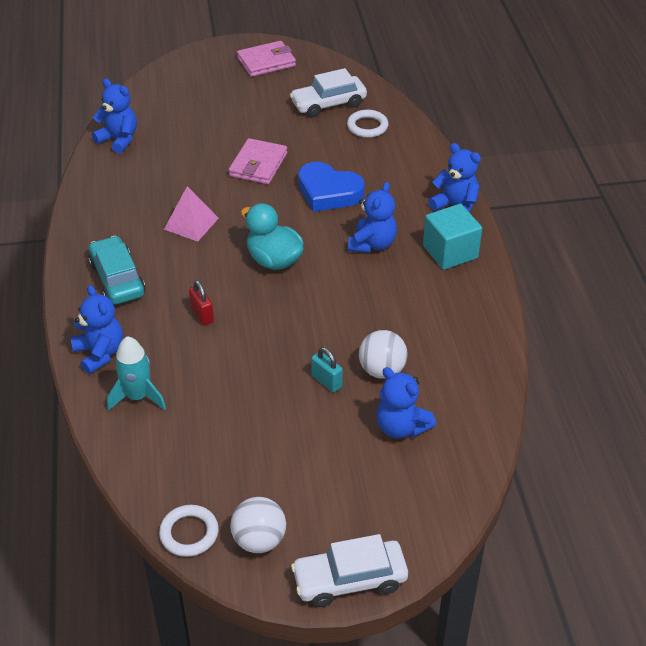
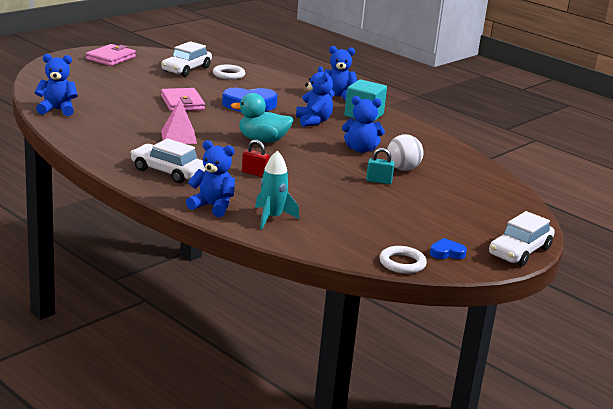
camera: 40 degrees left, 20 degrees down
turquoise car [88,236,146,304] -> white car [130,139,205,183]
white ball [230,497,286,553] -> blue heart [430,238,467,259]
blue teddy bear [376,367,436,438] -> blue teddy bear moved to [342,96,385,153]

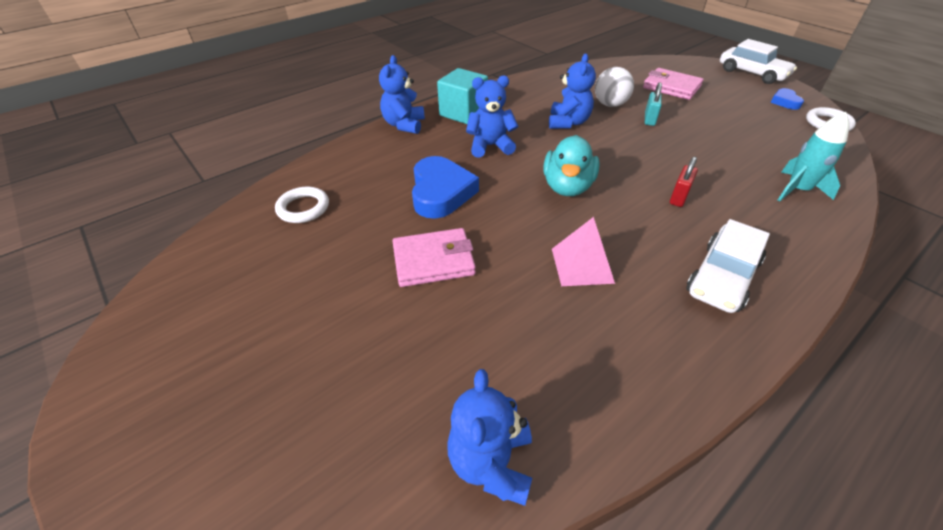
camera: 80 degrees left, 20 degrees up
pink wallet [86,44,136,66] -> pink wallet moved to [643,68,704,100]
white car [161,41,212,77] -> none
blue teddy bear [186,140,235,217] -> none

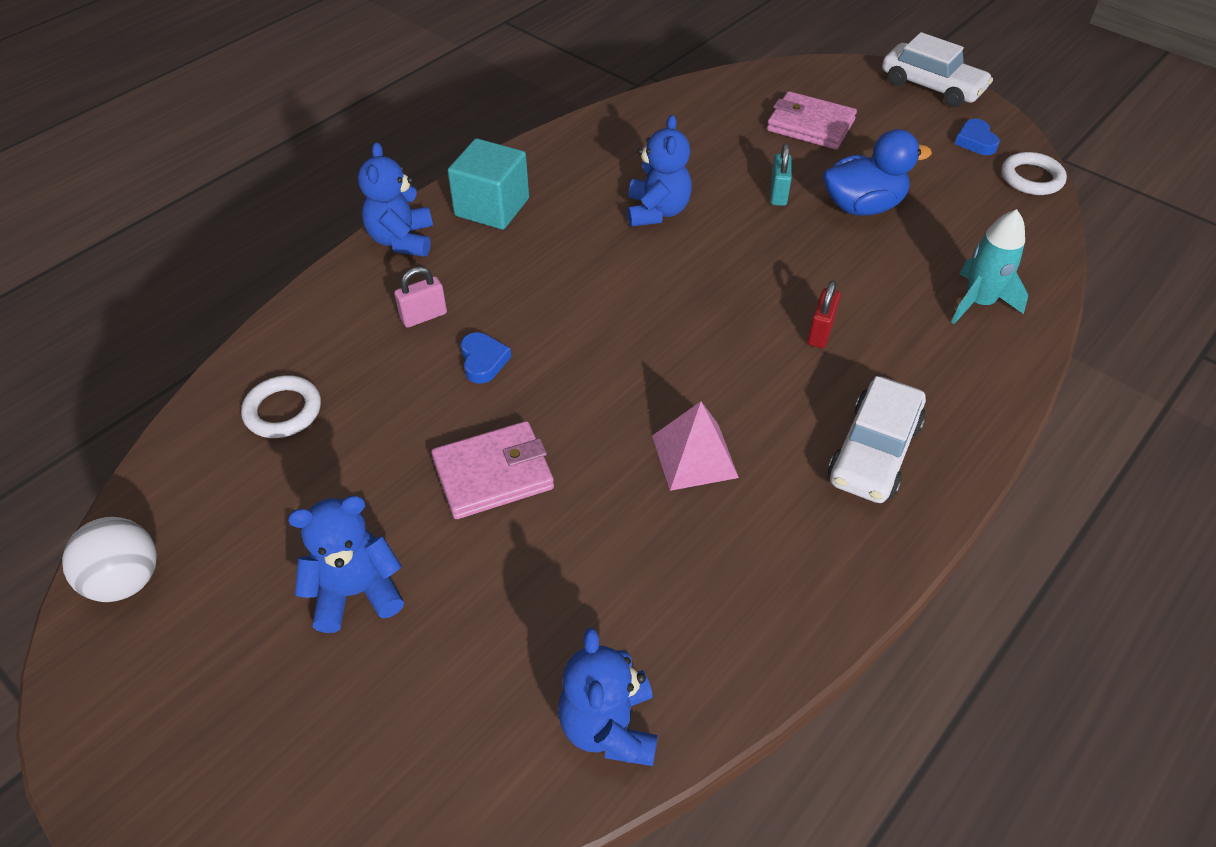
camera: 10 degrees left, 5 degrees up
blue heart [412,156,479,219] -> blue heart [461,332,511,383], size x0.50
blue teddy bear [466,75,518,158] -> blue teddy bear moved to [288,496,404,633]
turquoise duck [543,135,600,196] -> none
white ball [595,67,634,107] -> white ball moved to [62,517,157,602]
none -> pink padlock [394,267,447,328]
none -> blue duck [823,129,932,216]

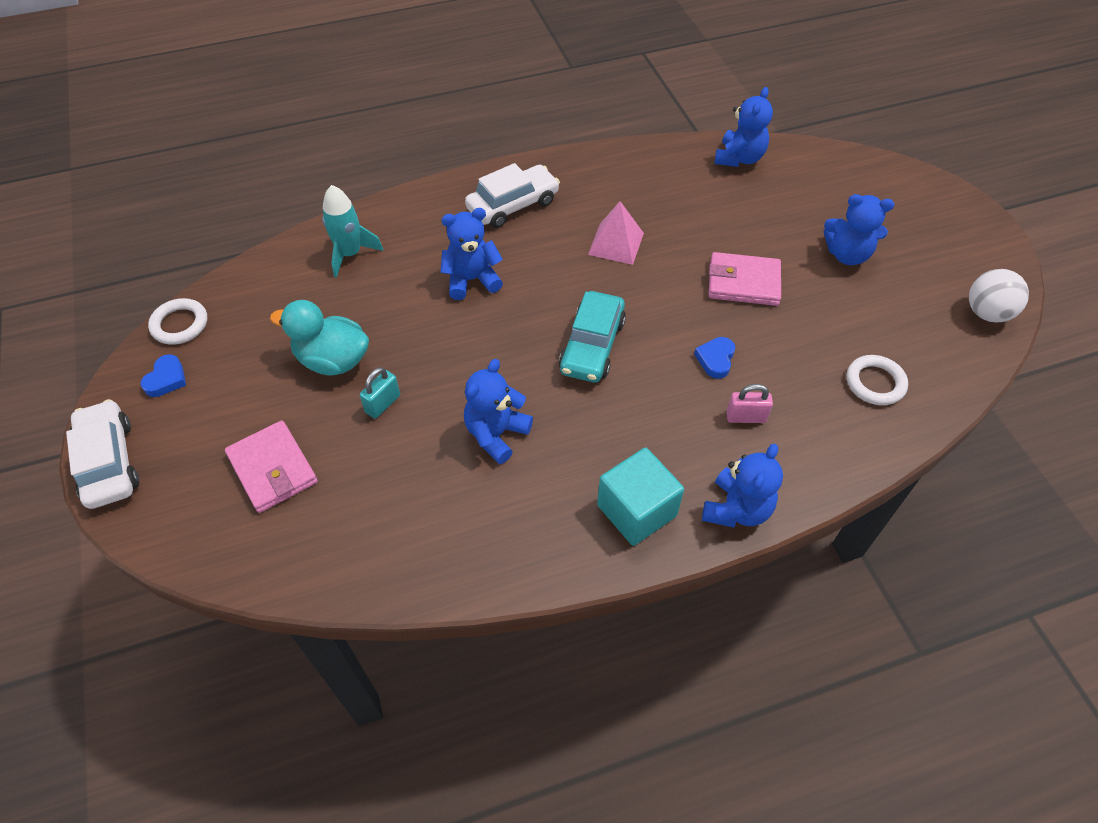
camera: 150 degrees left, 5 degrees up
red padlock [807,281,841,348] -> blue teddy bear [440,208,503,300]
blue duck [823,129,932,216] -> turquoise duck [270,300,369,375]
none -> turquoise car [559,291,626,382]

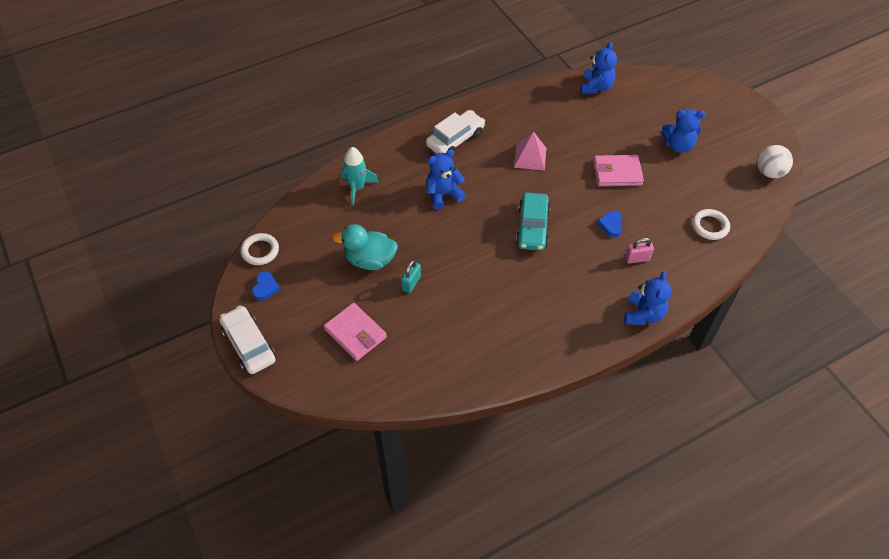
camera: 10 degrees left, 0 degrees up
blue teddy bear [464,359,533,464] -> none
turquoise cube [597,448,684,546] -> none

